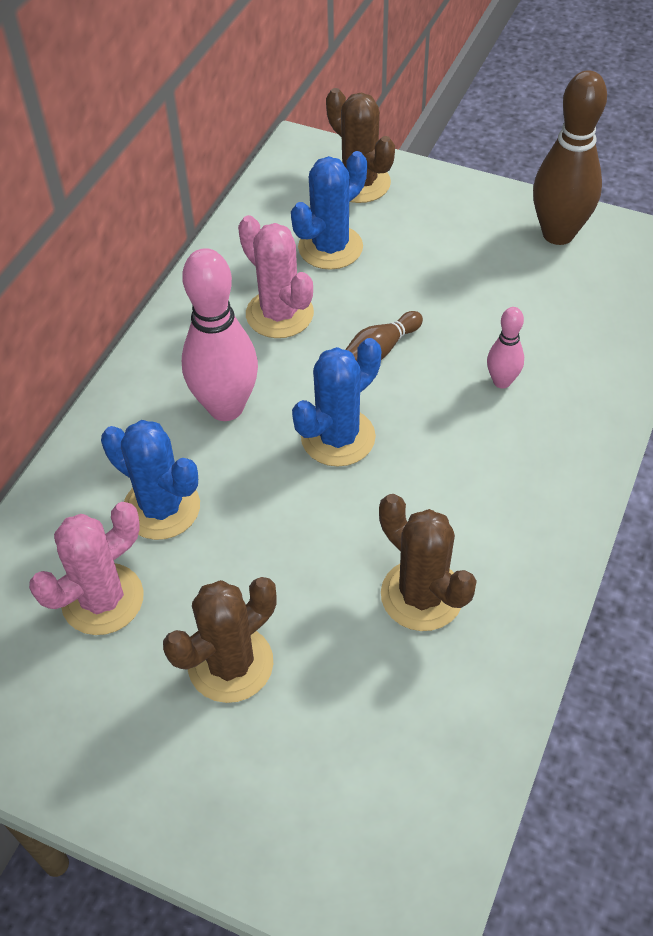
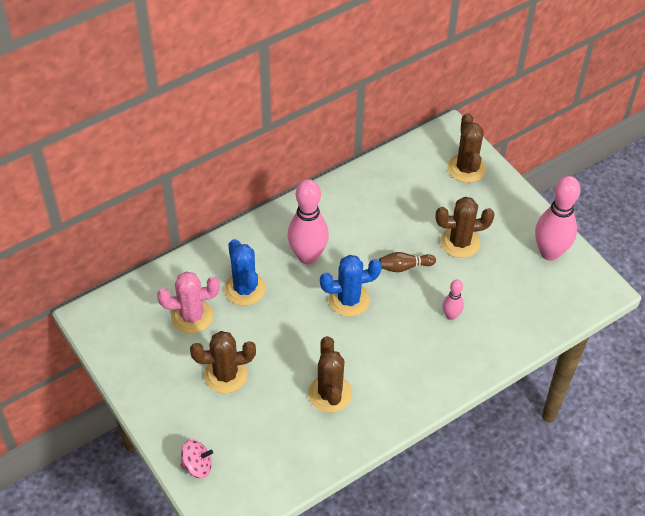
camera: 30 degrees right, 0 degrees up
pink cactus [238,215,314,338] -> none
blue cactus [291,151,367,270] -> none
brown bowling pin [533,70,607,245] -> pink bowling pin [535,176,581,261]
none -> pink spinning top [180,440,213,478]
none -> brown cactus [436,197,495,258]

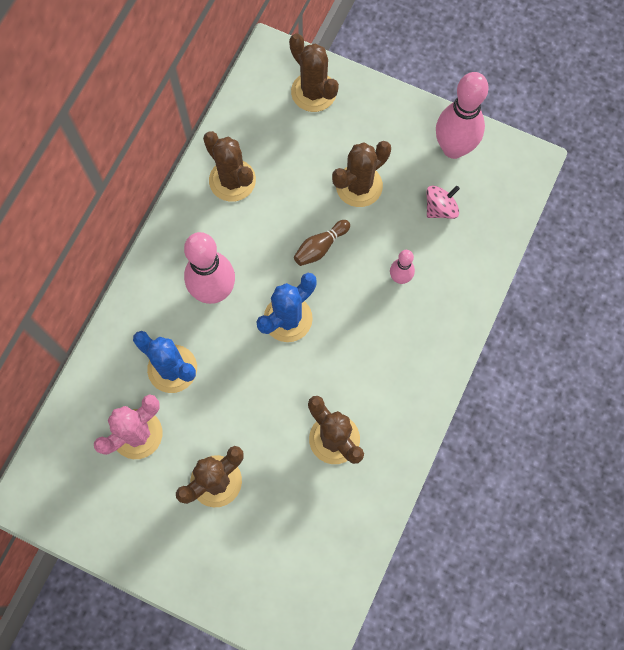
camera: 30 degrees left, 20 degrees up
pink spinning top [180,440,213,478] -> pink spinning top moved to [426,186,460,219]
none -> brown cactus [203,131,256,202]

